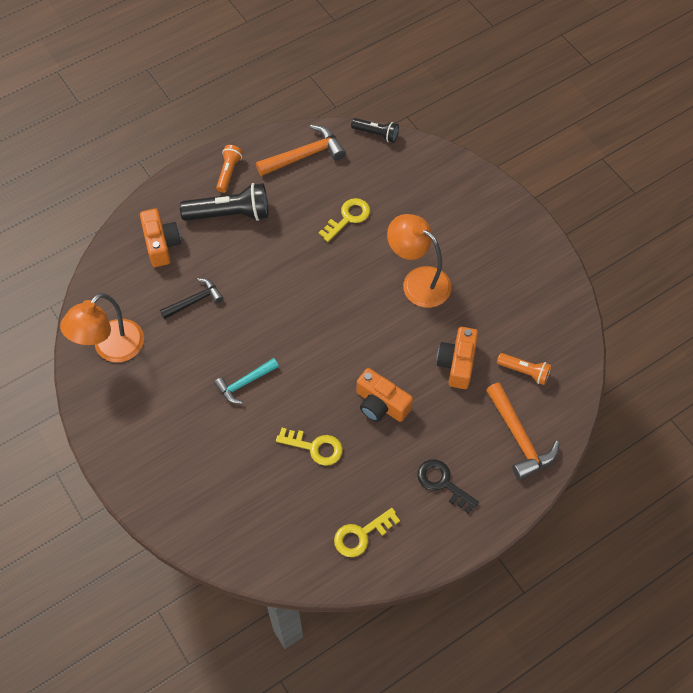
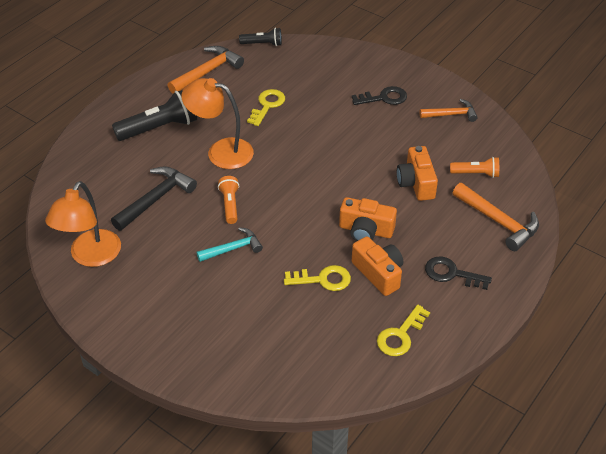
camera: 20 degrees left, 15 degrees down
orange camera [140,209,181,267] -> orange camera moved to [352,236,403,296]
black hammer [160,278,223,319] -> black hammer [111,167,197,231], size x1.52
turquoise hammer [214,358,279,404] -> turquoise hammer turned 150 degrees counterclockwise [197,227,263,262]
orange flashlight [216,145,243,193] -> orange flashlight moved to [218,176,239,224]
orange lamp [387,214,451,308] -> orange lamp moved to [181,78,254,169]
none -> black key [352,86,407,105]
none -> orange hammer [420,99,478,122]

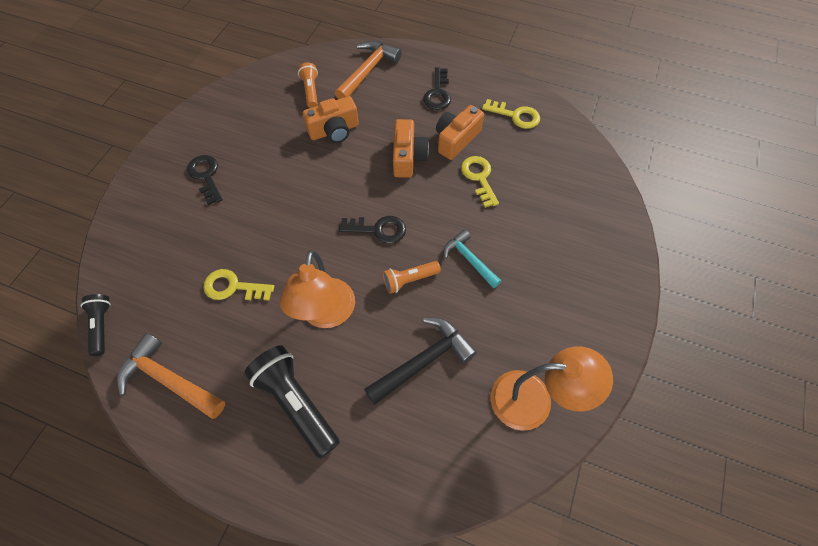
camera: 105 degrees left, 15 degrees up
black hammer [111,167,197,231] -> black hammer turned 120 degrees clockwise [364,317,477,405]
orange hammer [420,99,478,122] -> none
none -> black key [339,216,406,244]

